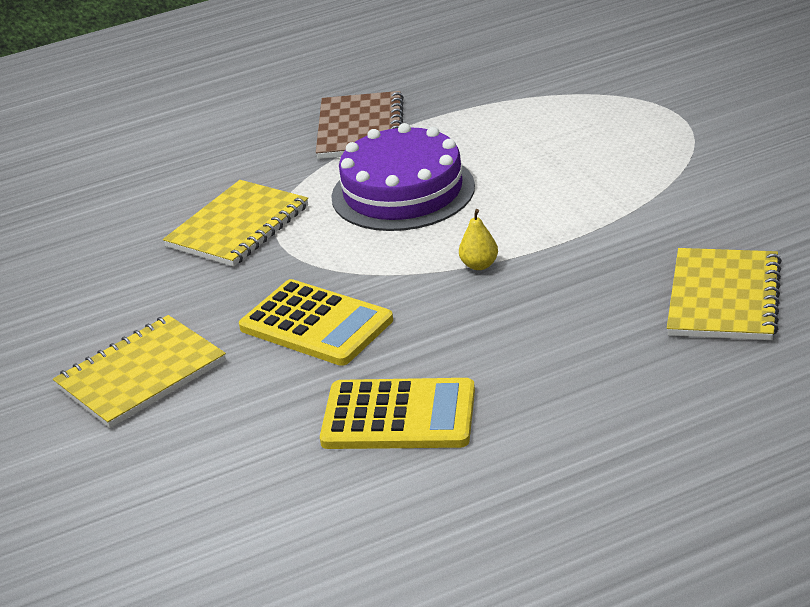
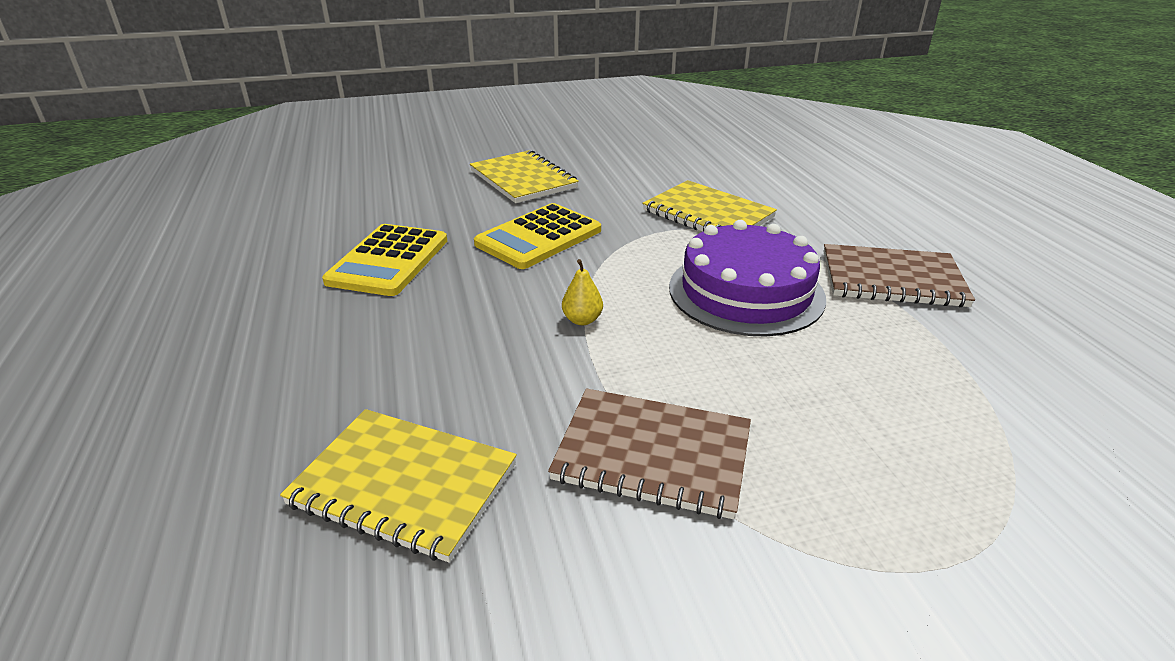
camera: 95 degrees right, 0 degrees up
none -> brown notebook [548,388,751,519]

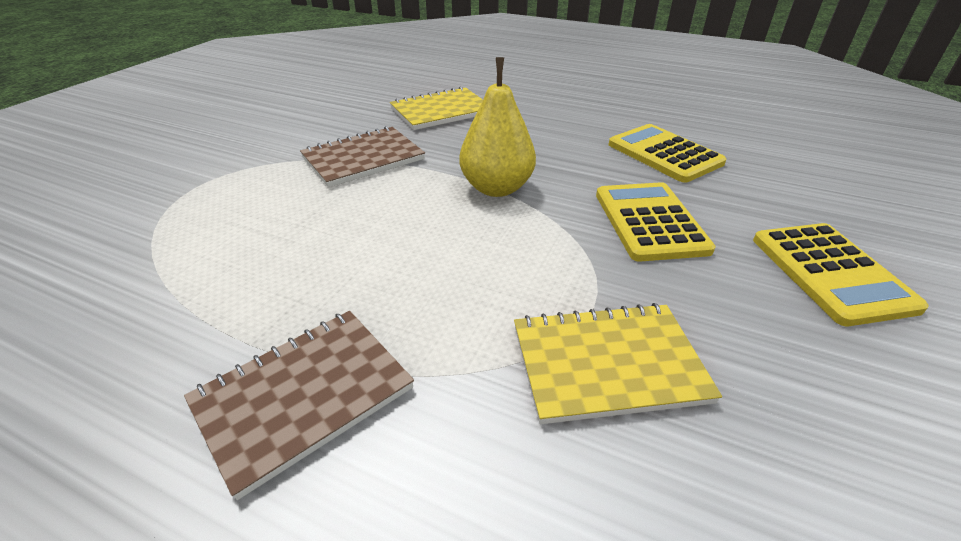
camera: 130 degrees right, 5 degrees up
yellow notebook [470,150,579,203] -> yellow calculator [753,223,929,326]
yellow pear [562,259,603,325] -> yellow pear [459,57,536,197], size x2.23
purple cake [669,220,826,337] -> none

